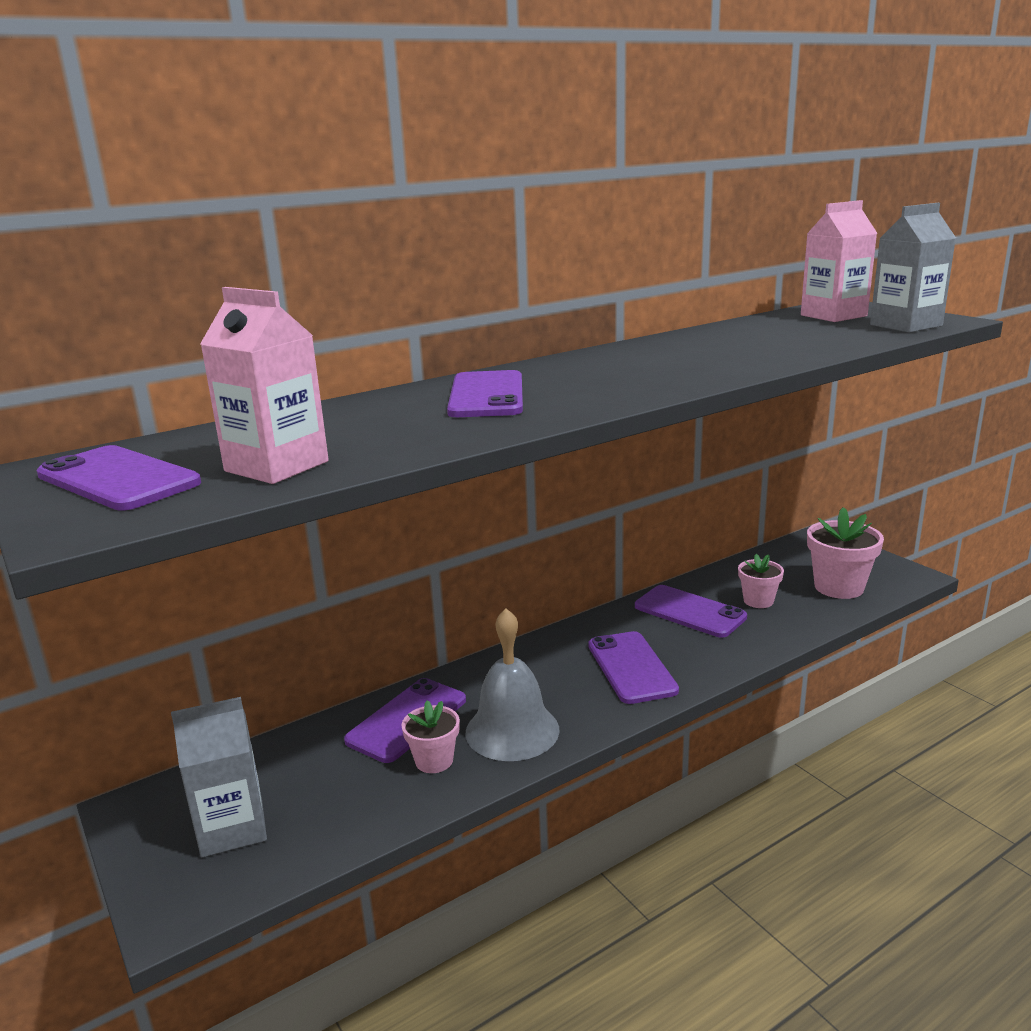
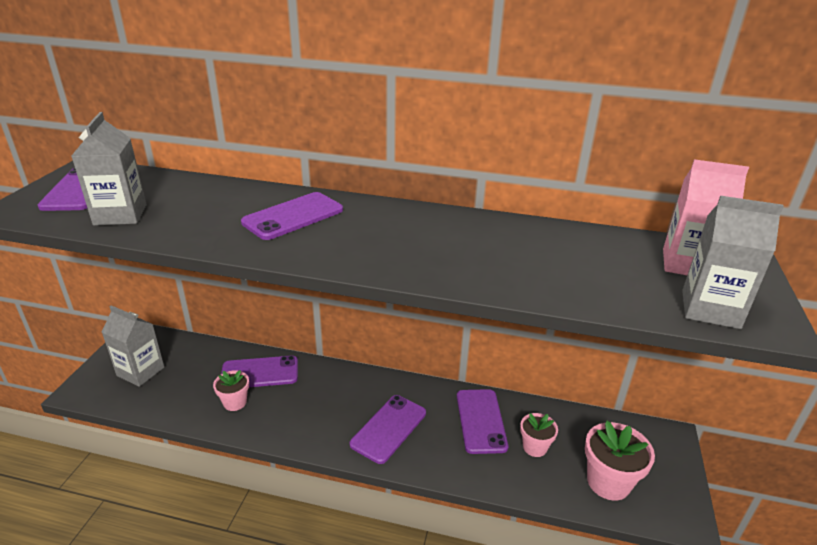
camera: 45 degrees right, 10 degrees up
pink carton [200,287,329,484] -> grey carton [71,112,147,226]
grey bell [465,609,560,761] -> none

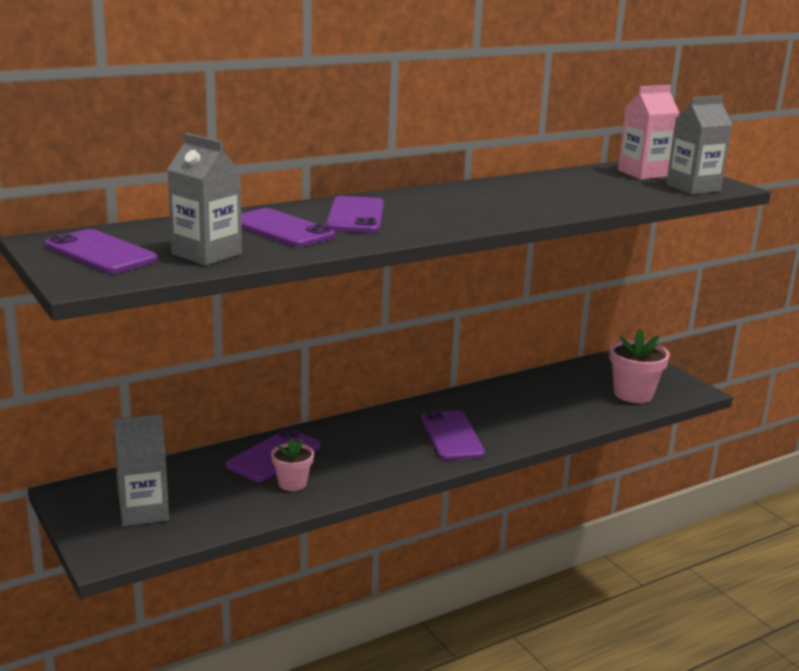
camera: 45 degrees left, 10 degrees down
purple phone [457,389,508,454] -> purple phone moved to [241,208,335,247]
pink flower pot [520,413,558,457] -> none

